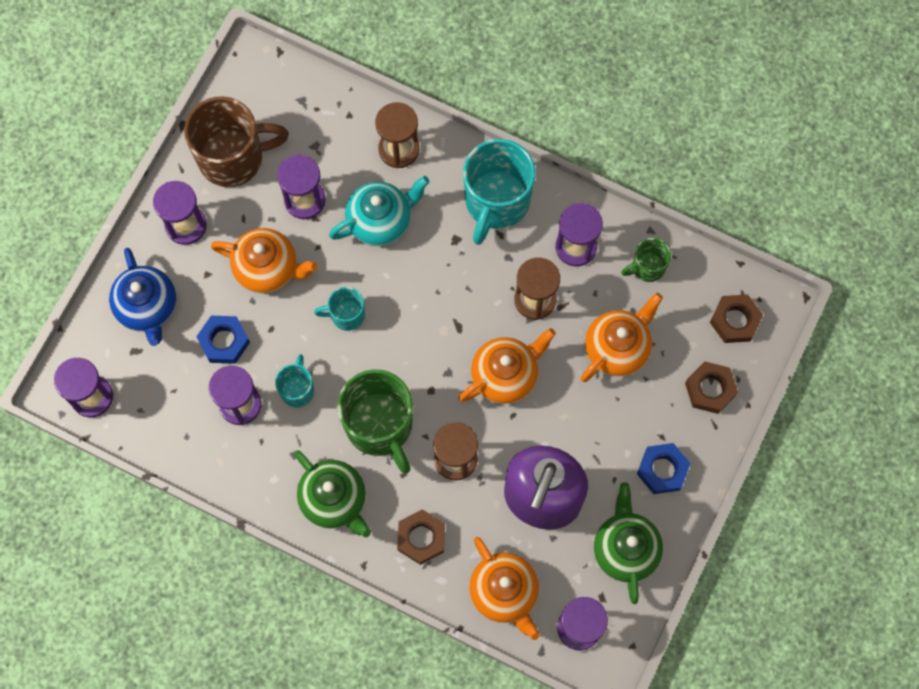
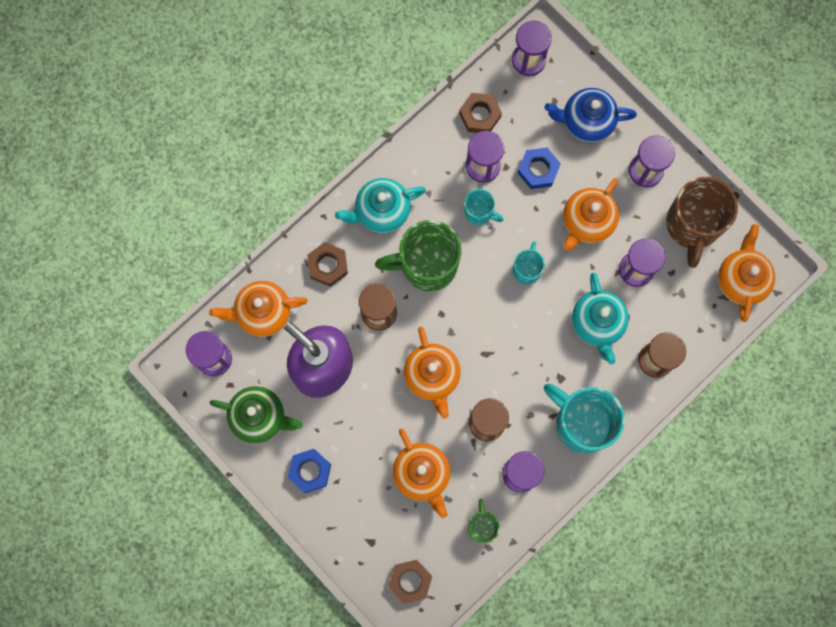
camera: 110 degrees right, 5 degrees up
green teapot [294,450,371,537] -> turquoise teapot [335,178,426,233]
brown nut [685,361,738,414] -> brown nut moved to [459,93,502,133]
none -> orange teapot [718,224,775,322]

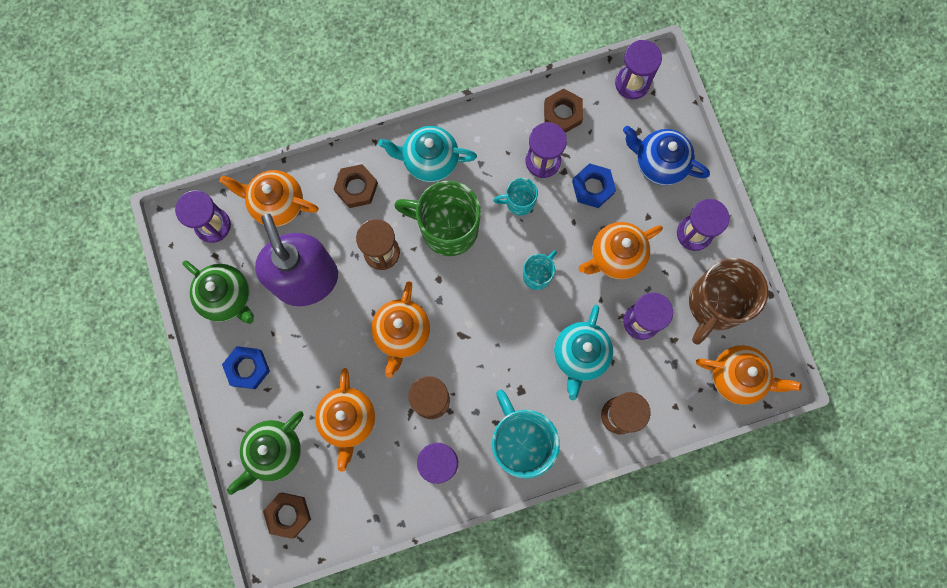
camera: 25 degrees right, 0 degrees up
turquoise mug [464,189,504,225] -> turquoise mug turned 120 degrees clockwise [493,178,538,216]
green mug [468,499,500,544] -> none
orange teapot [718,224,775,322] -> orange teapot turned 75 degrees clockwise [696,345,802,405]
none -> green teapot [227,411,303,495]

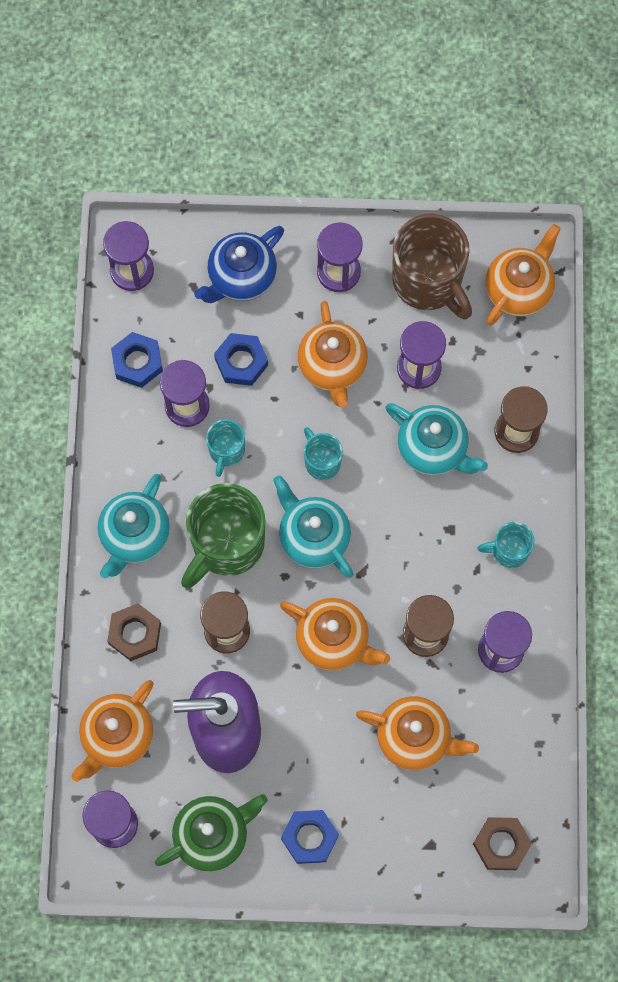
camera: 70 degrees left, 5 degrees down
green teapot [227,411,303,495] -> none
turquoise mug [492,389,560,479] -> turquoise mug [477,522,535,568], size x0.51
brown nut [544,88,583,133] -> blue nut [111,332,163,388]
none -> turquoise teapot [273,475,353,578]

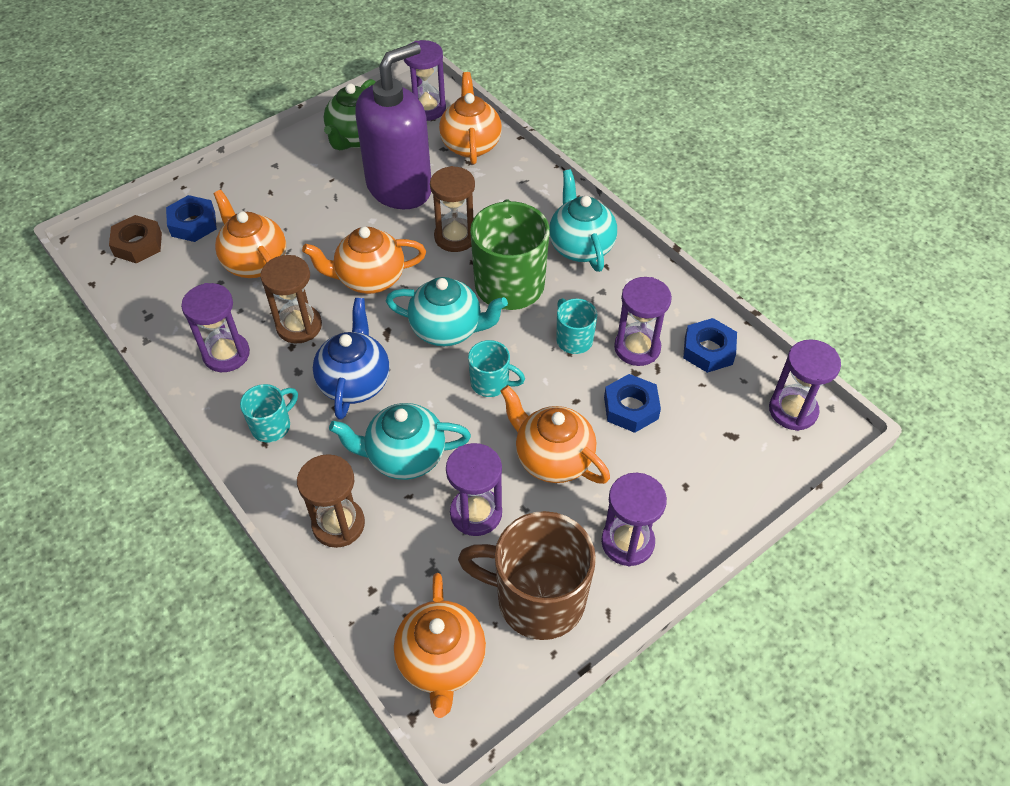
camera: 140 degrees right, 20 degrees down
brown nut [107,603,161,661] -> none
blue teapot [194,226,284,303] -> blue teapot moved to [313,298,390,420]
blue nut [281,810,339,864] -> blue nut moved to [166,195,217,242]
orange teapot [356,696,479,770] -> orange teapot turned 75 degrees clockwise [213,190,286,278]

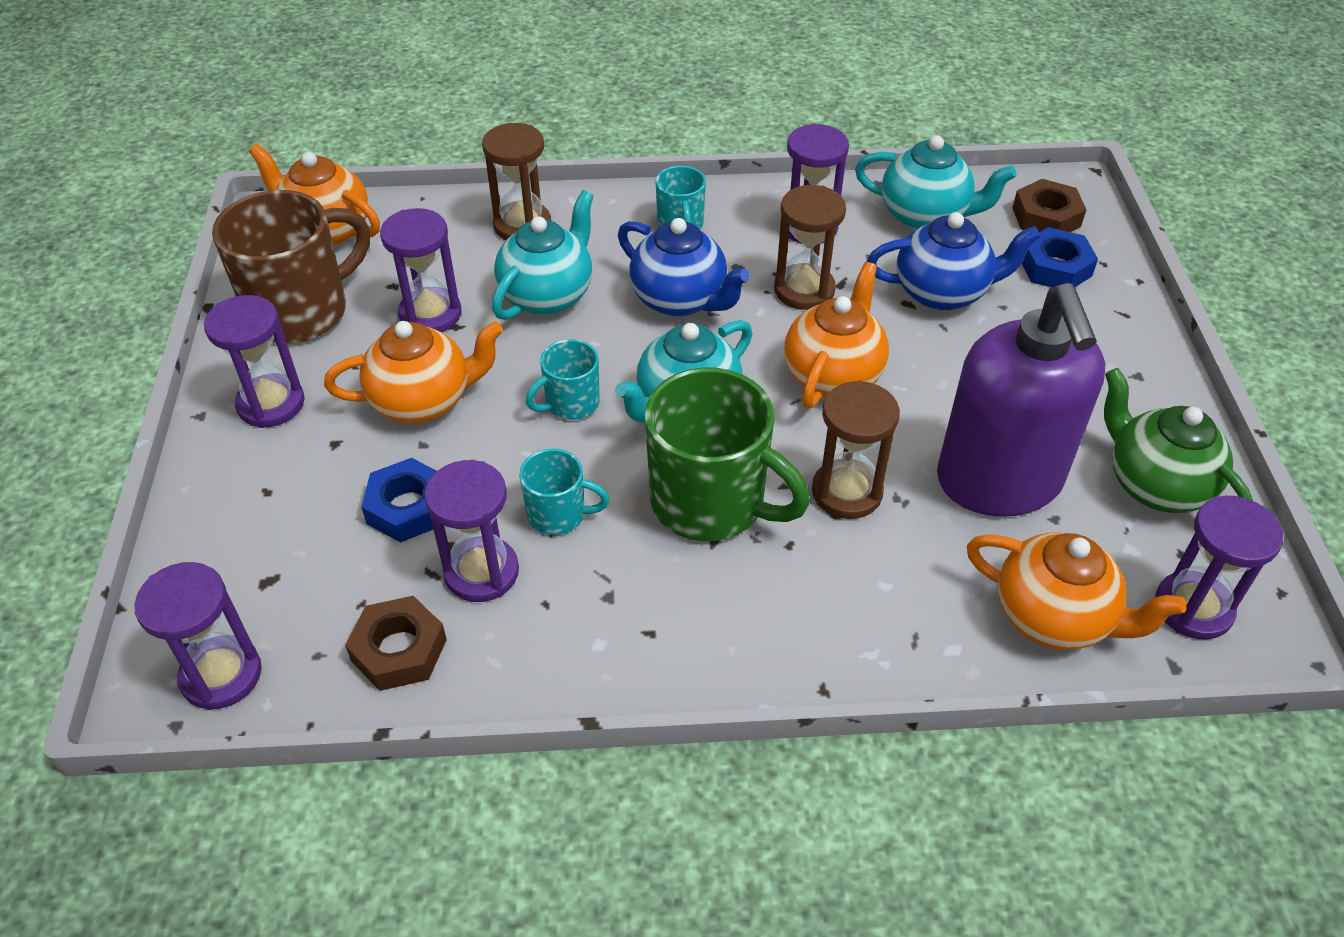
camera: 125 degrees right, 5 degrees down
orange teapot [213,190,286,278] -> blue teapot [867,212,1040,311]
turquoise teapot [549,169,617,272] -> turquoise teapot moved to [855,135,1017,230]
blue nut [683,318,737,373] -> brown nut [345,596,447,691]

